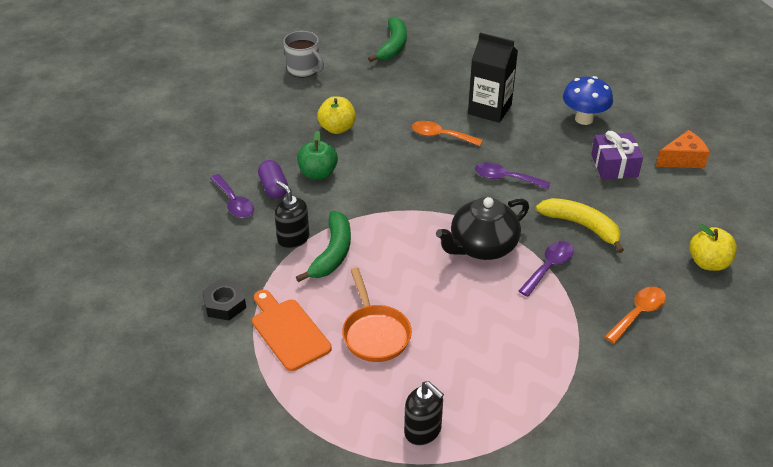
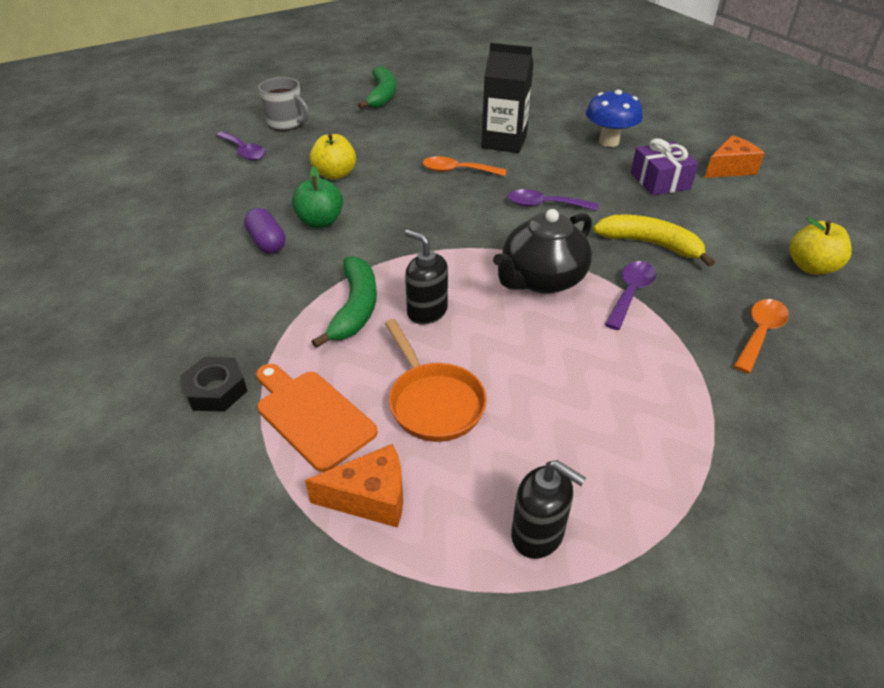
camera: 10 degrees left, 0 degrees up
purple spoon [210,174,254,218] -> purple spoon moved to [216,131,266,161]
black soap dispenser [275,180,309,249] -> black soap dispenser moved to [405,229,448,324]
none -> orange cheese [305,444,403,528]

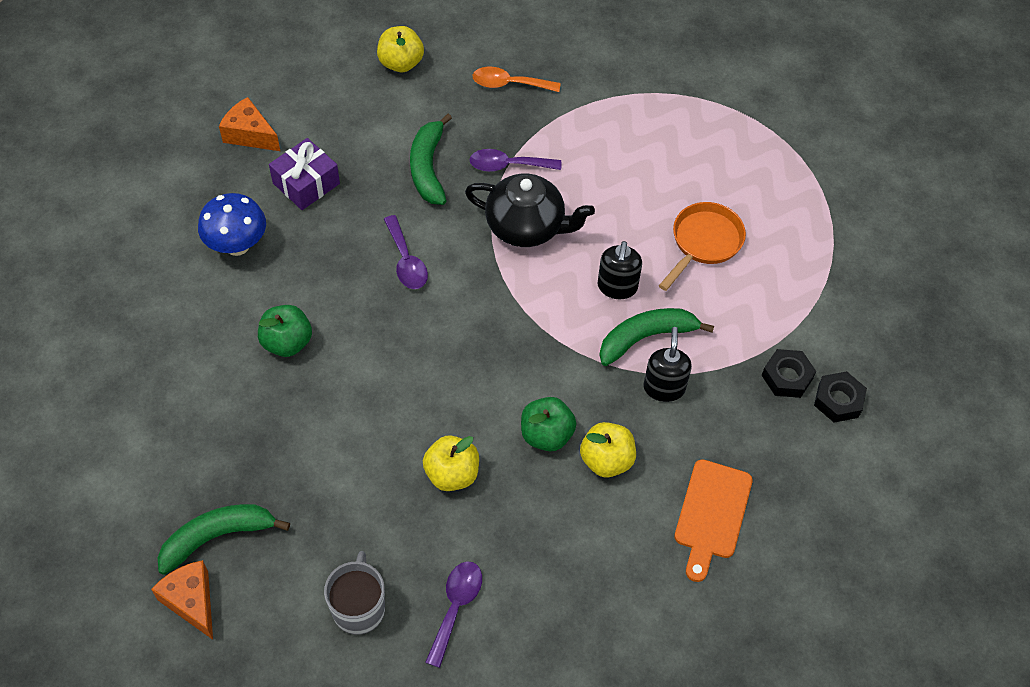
camera: 120 degrees left, 15 degrees up
purple capsule [244,208,286,253] -> yellow apple [580,422,636,478]
orange cutting board [256,364,378,472] -> orange cutting board moved to [674,459,753,582]
orange cheese [305,444,403,528] -> orange cheese moved to [151,560,213,640]
orange spoon [423,156,507,176] -> none
black carton [481,43,533,153] -> green apple [258,305,312,357]
black soap dispenser [511,460,586,559] -> black soap dispenser moved to [643,327,692,402]
yellow banana [593,215,715,267] -> green banana [410,114,452,205]
none -> black nut [814,371,867,422]

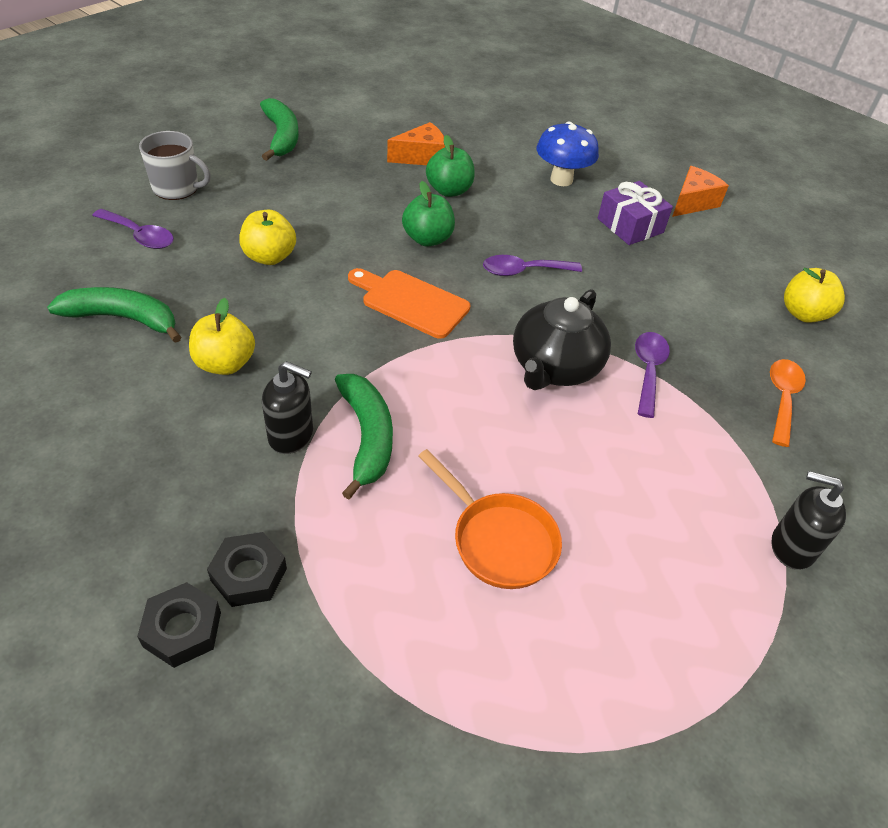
camera: 100 degrees right, 10 degrees down
orange cheese [151,560,213,640] -> orange cheese moved to [387,122,445,165]
green banana [410,114,452,205] -> green banana moved to [47,287,181,343]
green apple [521,397,576,451] -> green apple moved to [402,181,455,247]
black soap dispenser [598,241,642,299] -> black soap dispenser moved to [771,471,846,570]
orange cutting board [674,459,753,582] -> orange cutting board moved to [348,268,470,339]

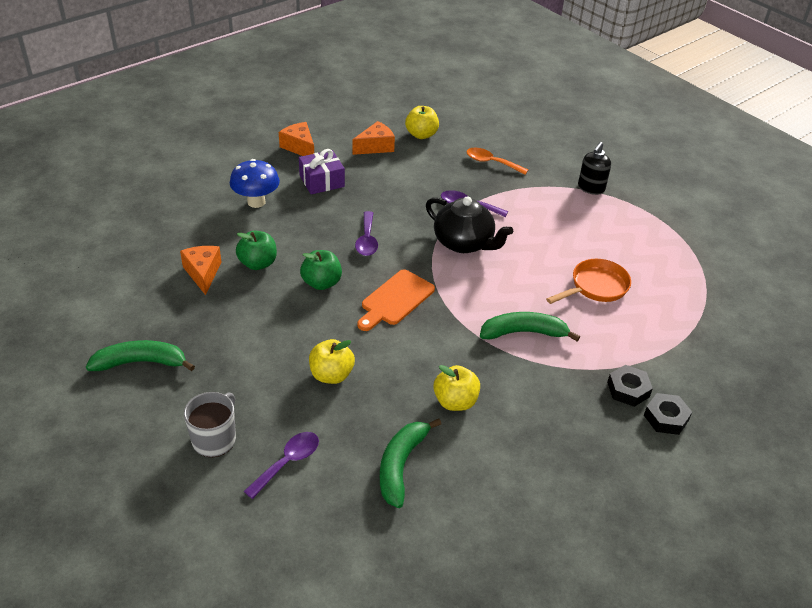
camera: 80 degrees left, 5 degrees down
black soap dispenser [262,361,313,454] -> none
none -> orange cheese [353,121,395,155]

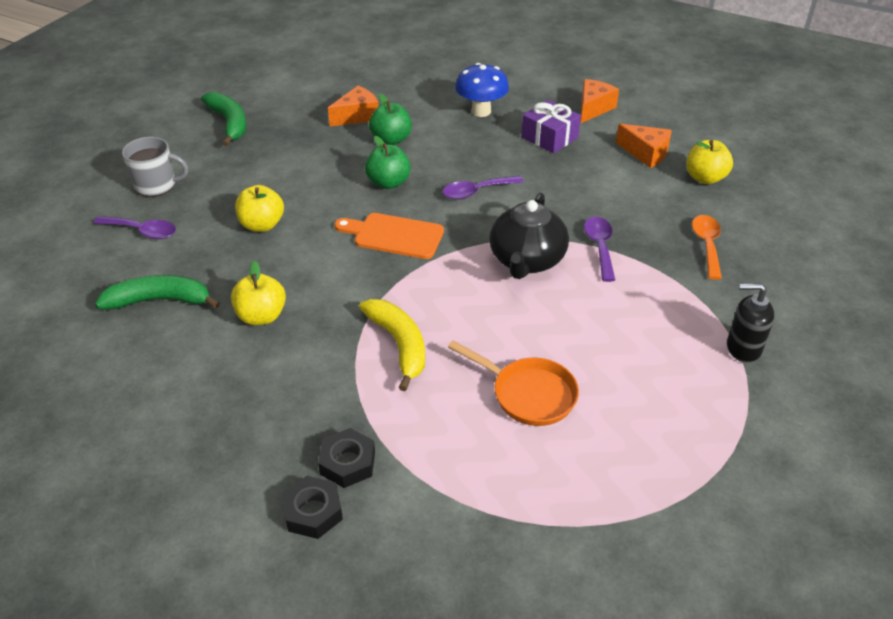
camera: 70 degrees right, 0 degrees up
green banana [480,312,580,341] -> yellow banana [359,299,425,391]

